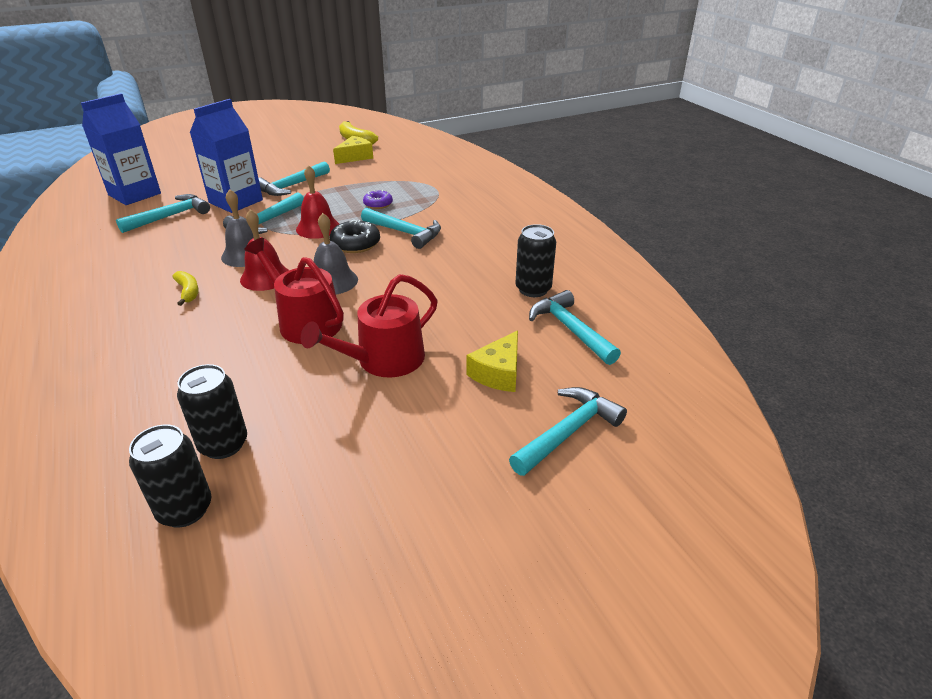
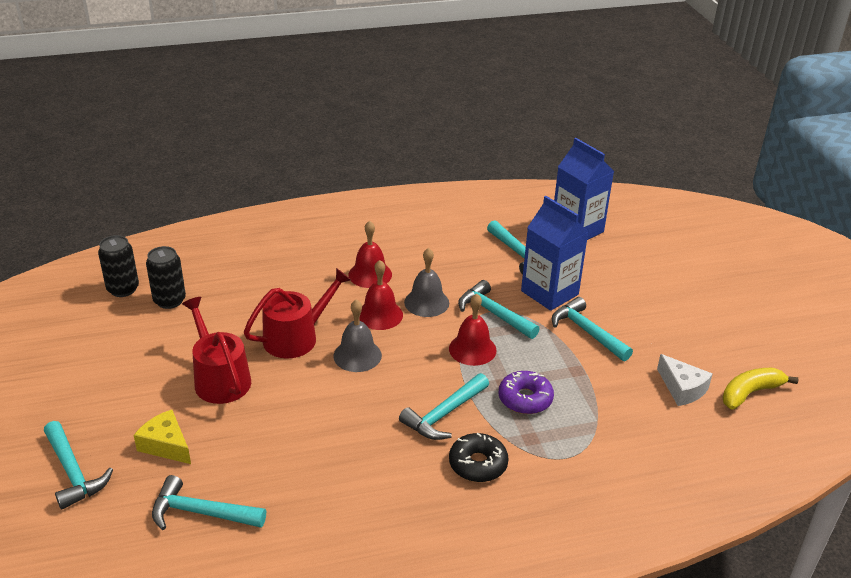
camera: 100 degrees right, 0 degrees up
yellow banana [172,271,199,306] -> red bell [349,221,392,288]
black donut [329,220,380,253] -> black donut moved to [449,433,509,482]
yellow cheese [333,136,373,164] -> white cheese [657,354,712,406]
purple donut [363,190,393,209] -> purple donut [499,371,554,414], size x1.52
black can [515,224,556,297] -> none
turquoise hammer [529,290,621,365] -> turquoise hammer turned 150 degrees counterclockwise [152,475,266,530]

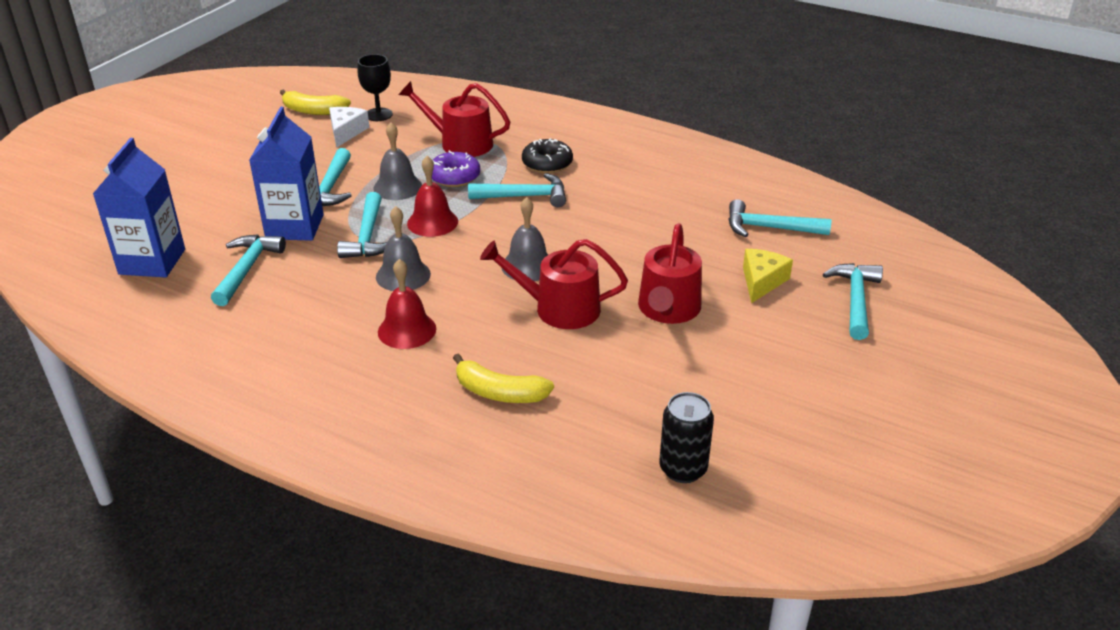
camera: 135 degrees left, 0 degrees up
yellow cheese [134,410,191,464] -> yellow cheese turned 150 degrees counterclockwise [743,249,793,303]
black can [146,246,186,309] -> none
turquoise hammer [152,475,266,530] -> turquoise hammer turned 135 degrees clockwise [728,199,831,237]
red bell [359,260,403,330] -> none
none -> black goblet [357,54,393,121]
none -> grey bell [373,122,422,200]
none -> red watering can [399,81,510,157]
none -> yellow banana [453,354,554,403]

